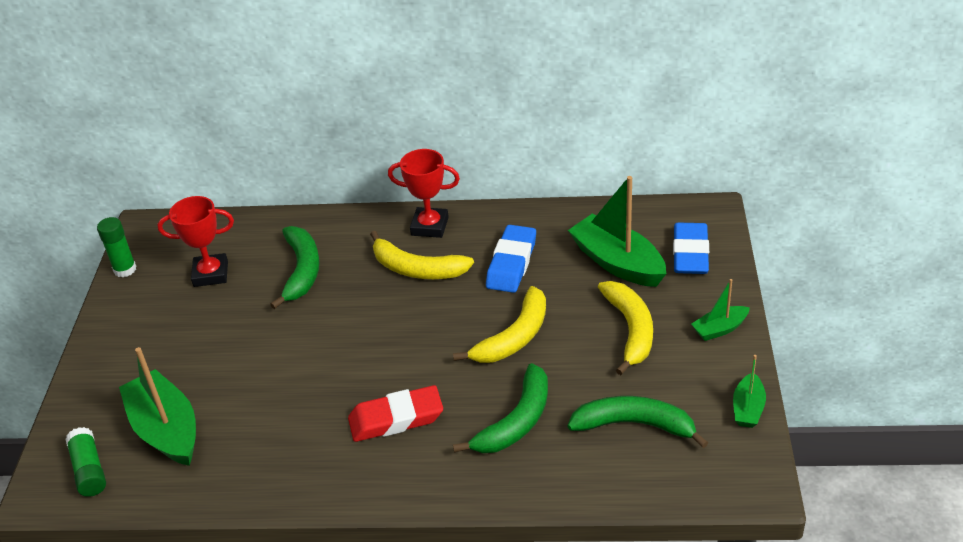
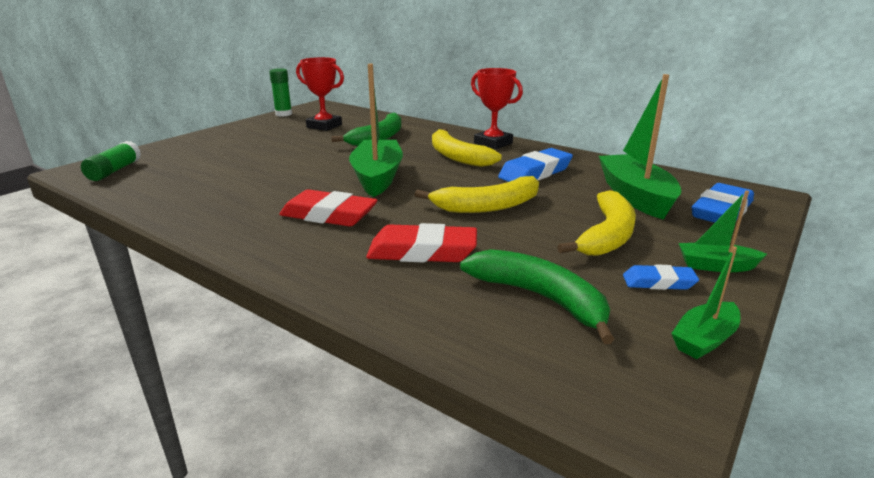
camera: 30 degrees right, 15 degrees down
green boat [119,347,196,466] -> green boat moved to [349,64,403,197]
green banana [453,363,548,453] -> red eraser [366,223,477,262]
none -> blue eraser [623,264,699,290]

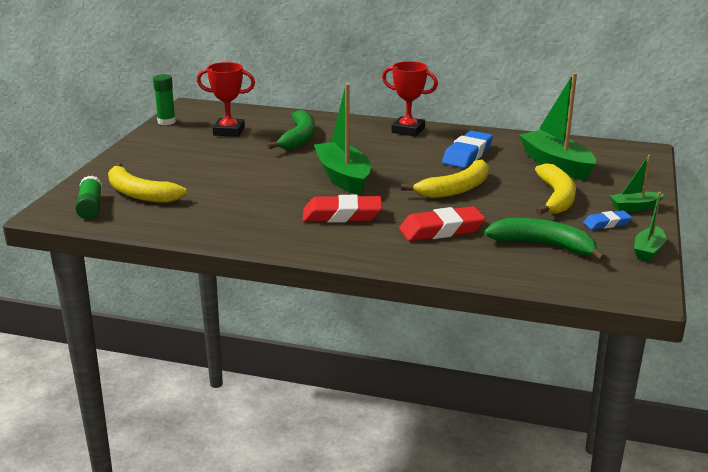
camera: 20 degrees left, 0 degrees up
yellow banana [432,128,501,167] -> yellow banana moved to [108,162,187,203]
blue eraser [692,183,754,223] -> none

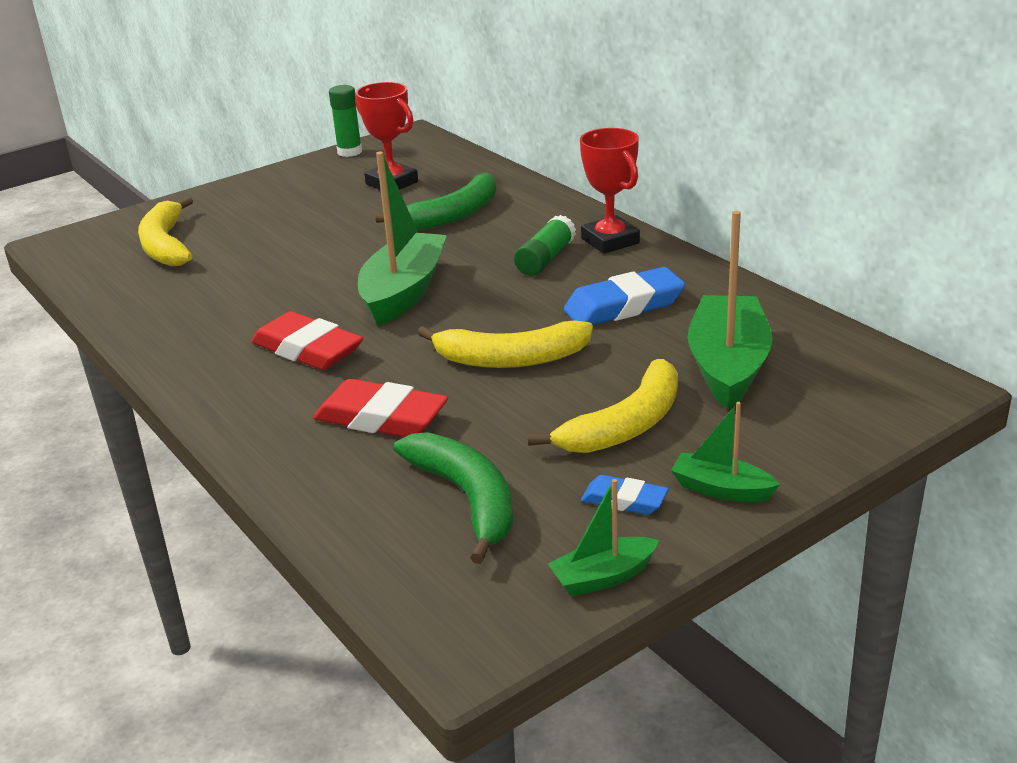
camera: 40 degrees right, 5 degrees up
green glue stick [75,175,102,219] -> green glue stick moved to [514,215,576,276]

